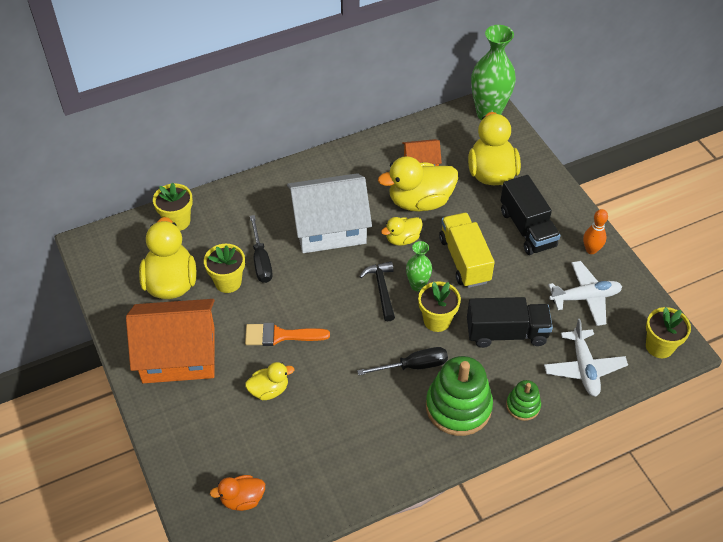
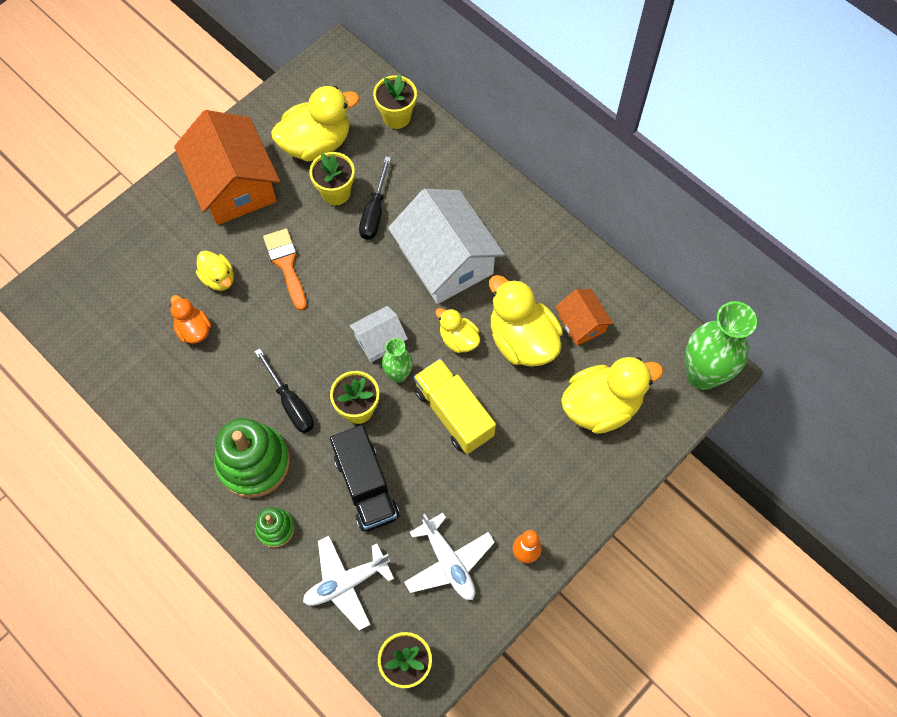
camera: 70 degrees right, 15 degrees up
orange duck [210,475,265,511] -> orange duck moved to [170,295,211,344]
black screwdriver [250,215,273,283] -> black screwdriver turned 45 degrees counterclockwise [359,157,391,240]
black hammer [359,261,395,321] -> white house [349,306,408,362]
yellow truck [439,213,495,288] -> yellow truck turned 90 degrees counterclockwise [414,359,496,454]
black truck [501,175,561,255] -> none

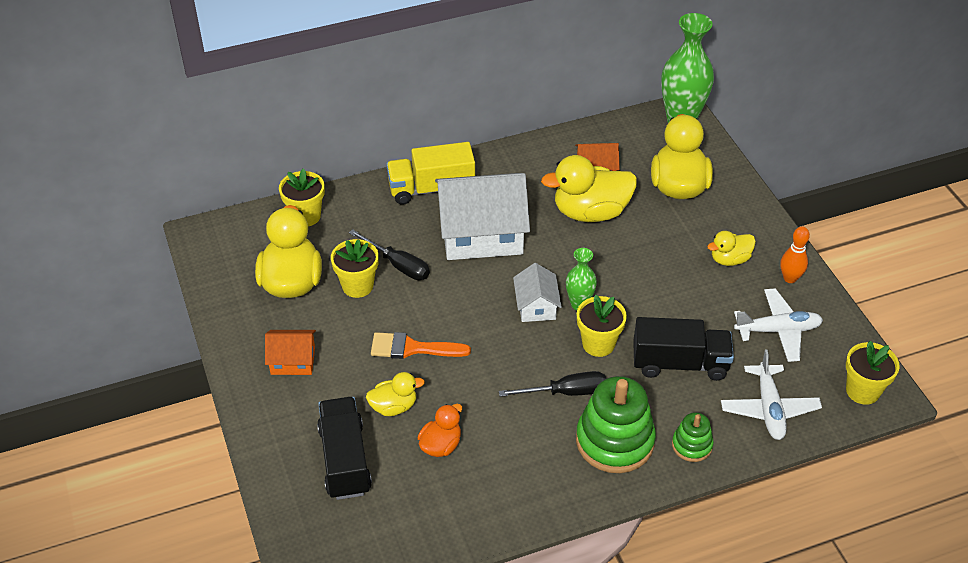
camera: 65 degrees left, 20 degrees down
orange duck [170,295,211,344] -> orange duck turned 135 degrees clockwise [418,404,462,457]
orange house [174,110,280,225] -> orange house [265,330,316,375], size x0.50
yellow truck [414,359,496,454] -> yellow truck moved to [386,142,475,205]
yellow duck [435,308,480,353] -> yellow duck moved to [707,231,756,266]
none -> black truck [317,397,372,500]

